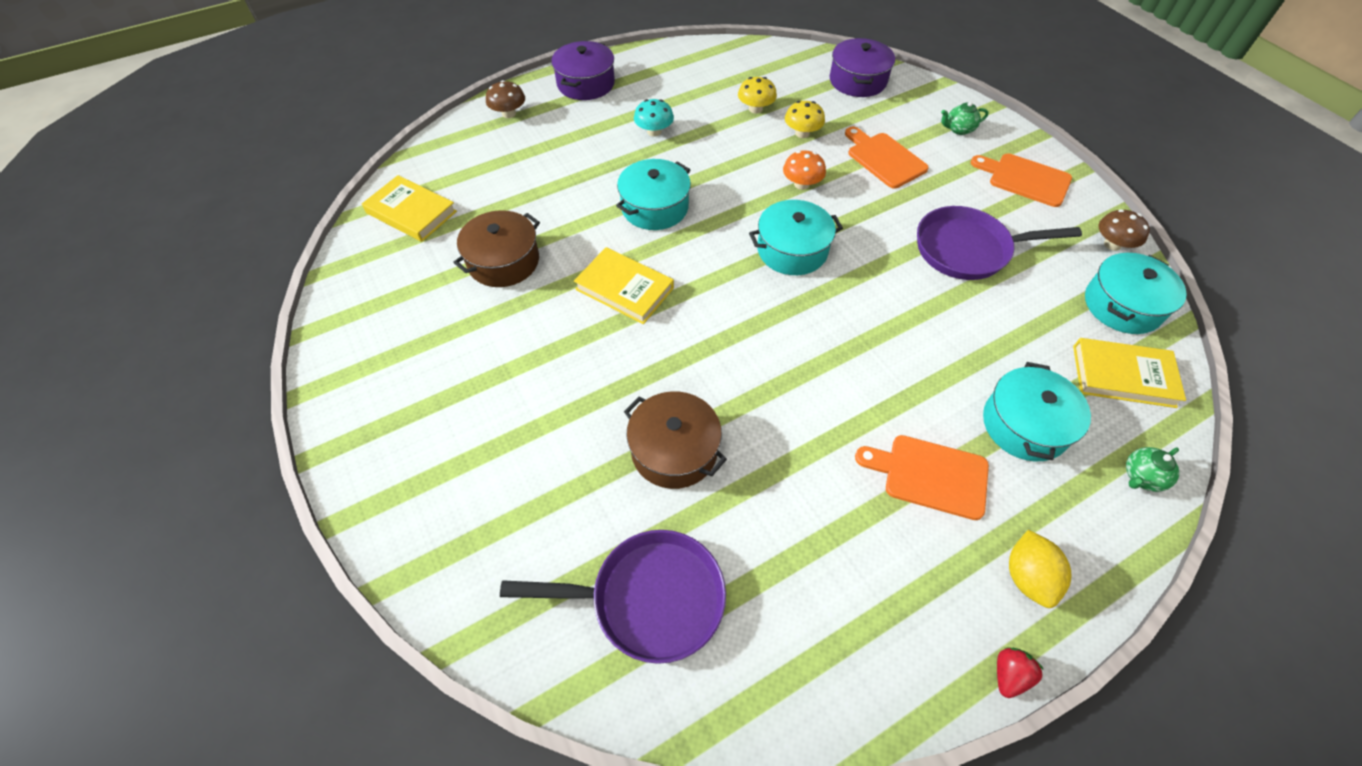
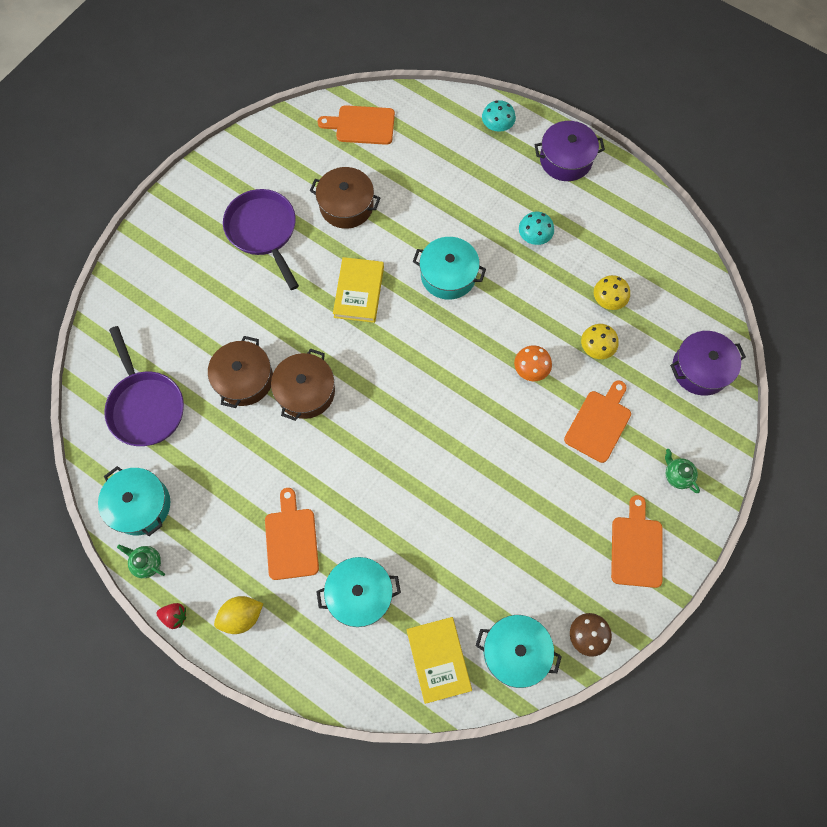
camera: 65 degrees right, 15 degrees up
yellow book [362,175,457,242] -> orange cutting board [318,105,395,145]
brown mushroom [486,80,525,118] -> turquoise mushroom [482,100,516,132]
turquoise pot [749,200,843,275] -> turquoise pot moved to [98,466,170,536]
purple pan [917,206,1082,280] -> purple pan moved to [223,189,299,290]
green teapot [1126,447,1179,492] -> green teapot moved to [117,544,165,578]
none -> brown pot [271,349,335,421]

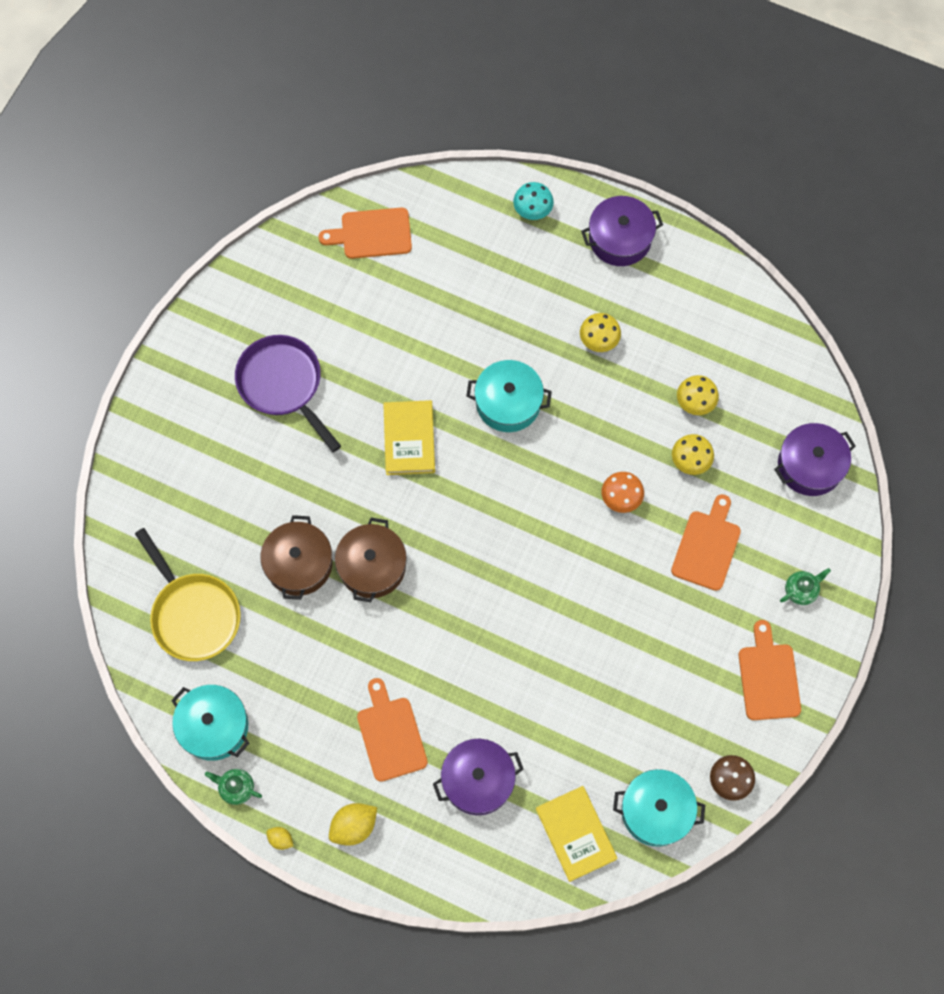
camera: 10 degrees left, 0 degrees up
purple pan [104,326,184,446] -> yellow pan [135,528,241,661]
red strawberry [156,603,186,629] -> yellow lemon [266,827,293,850]
brown pot [310,167,381,229] -> none
turquoise pot [316,557,401,627] -> purple pot [433,739,523,815]
turquoise mushroom [519,212,554,245] -> yellow mushroom [580,313,621,352]
green teapot [665,449,700,493] -> green teapot turned 105 degrees clockwise [780,568,831,605]

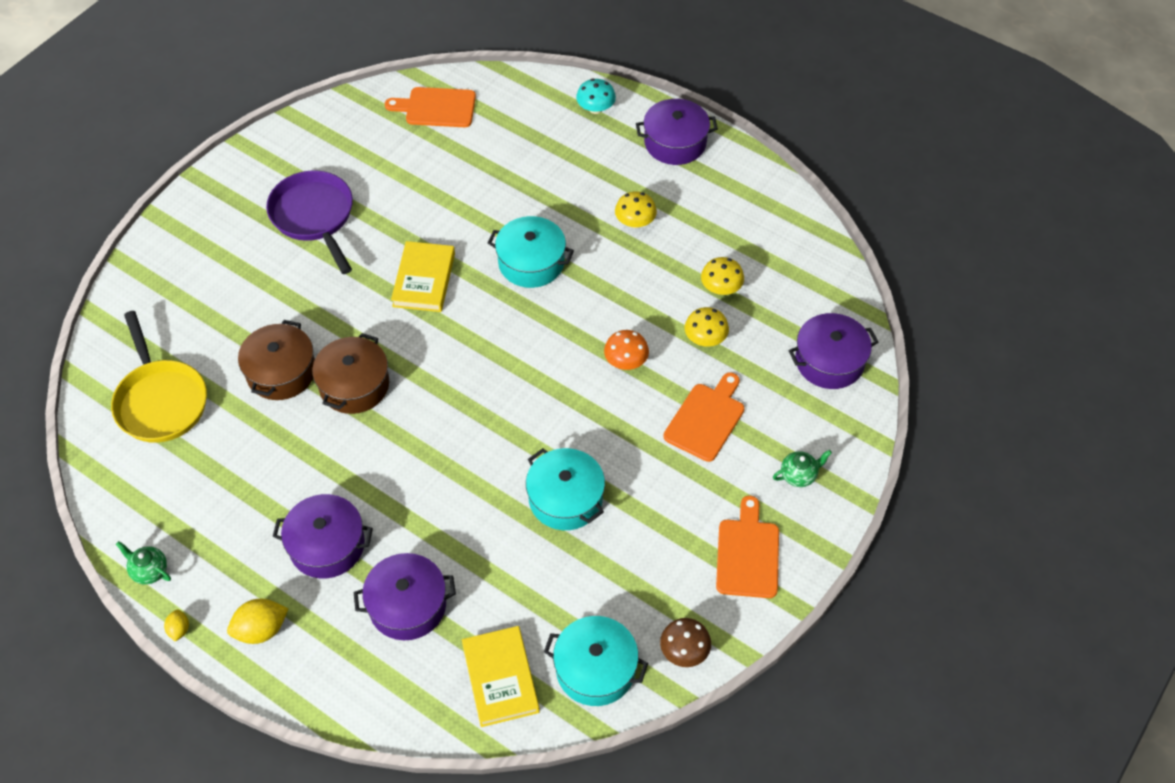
camera: 10 degrees right, 15 degrees down
turquoise pot [171,685,249,761] -> turquoise pot moved to [526,448,605,530]
yellow lemon [266,827,293,850] -> yellow lemon turned 45 degrees clockwise [164,609,189,642]
orange cutting board [357,678,428,782] -> purple pot [272,494,373,579]

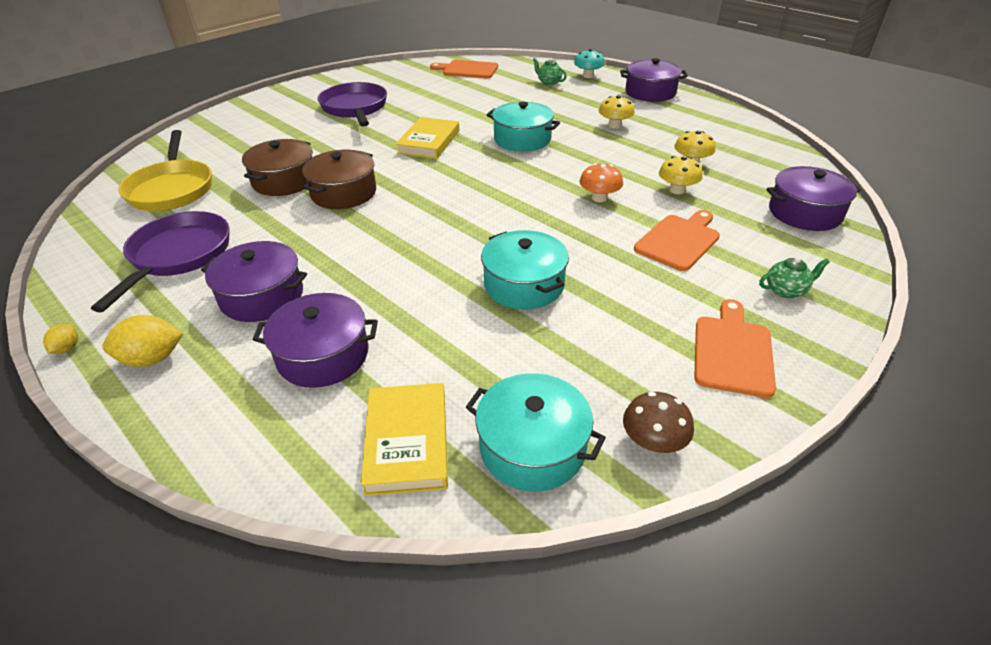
camera: 10 degrees right, 15 degrees down
green teapot [116,541,171,585] -> green teapot moved to [533,58,567,86]
none -> purple pan [91,211,230,313]

